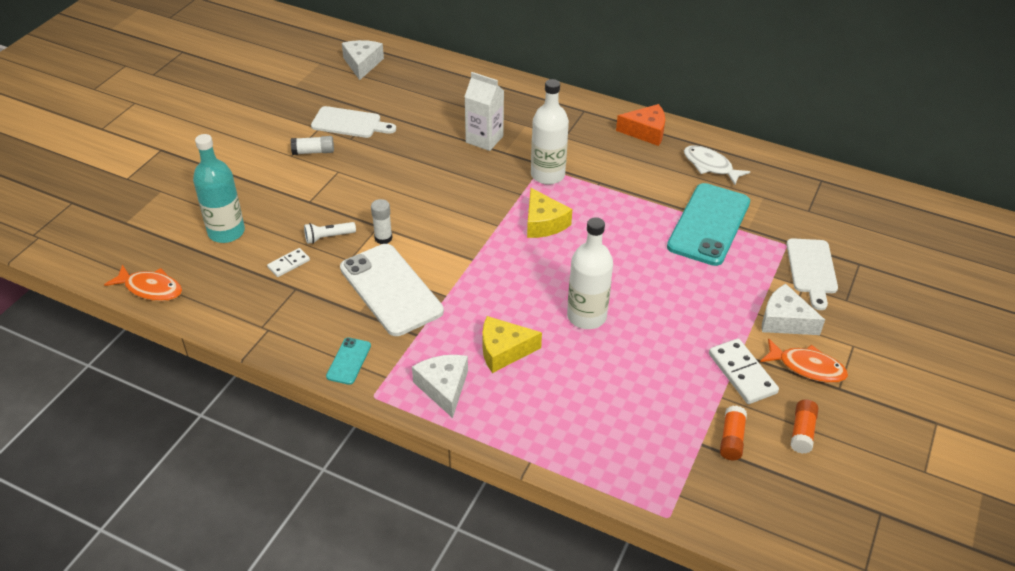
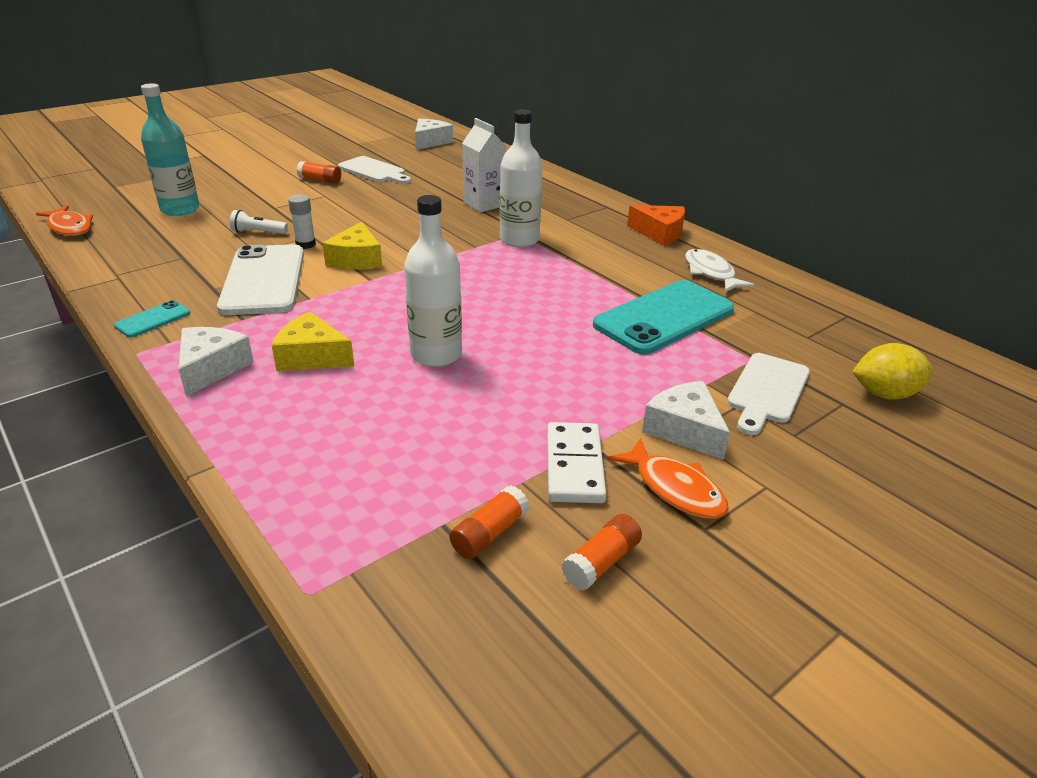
camera: 25 degrees right, 10 degrees down
white domino [267,248,310,277] -> none
white glue stick [291,136,334,155] -> orange glue stick [297,161,341,184]
yellow cheese [527,188,572,238] -> yellow cheese moved to [322,222,382,270]
none -> yellow lemon [852,343,933,400]

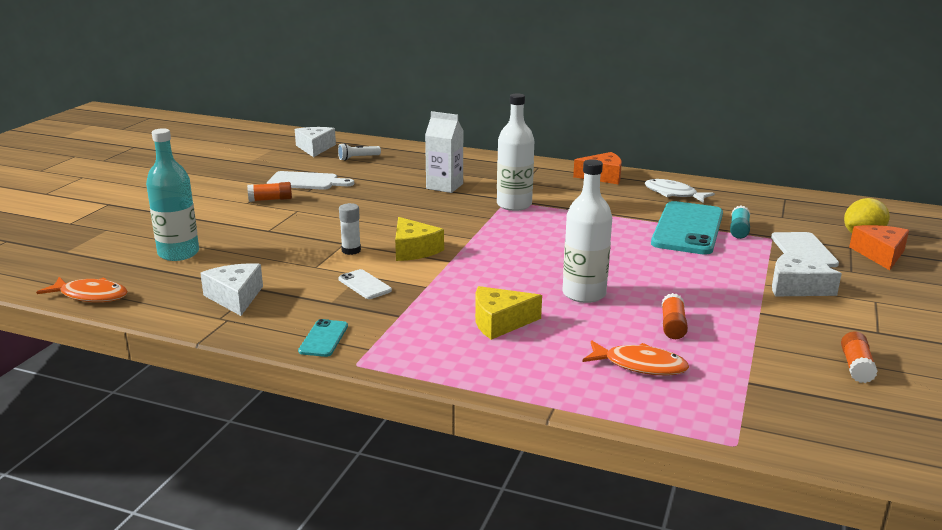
camera: 30 degrees left, 10 degrees down
white cheese [178,327,254,396] -> white cheese moved to [200,263,263,316]
white phone [217,244,304,315] -> white phone [338,269,392,299], size x0.45
white flashlight [230,210,288,234] -> white flashlight moved to [338,143,381,161]
orange glue stick [449,486,529,559] -> orange glue stick moved to [662,293,688,339]
white domino [547,422,607,503] -> none
orange fish [607,438,729,519] -> orange fish moved to [583,340,689,375]
none -> turquoise glue stick [730,205,750,239]
none -> orange cheese [849,225,909,270]

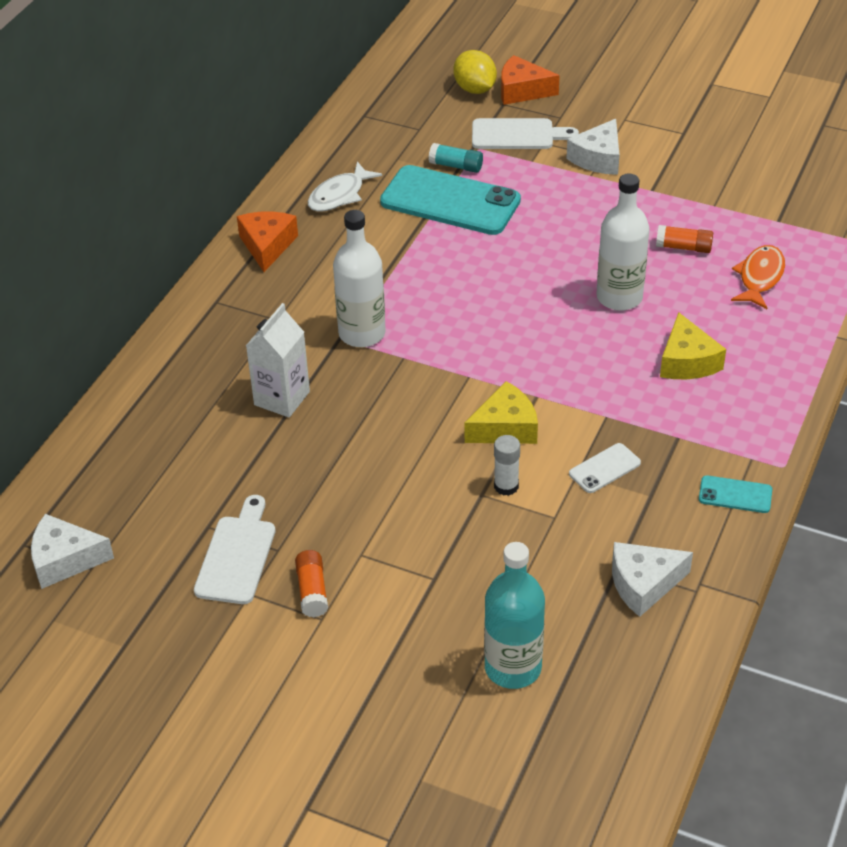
camera: 85 degrees left, 20 degrees up
orange fish [36,277,128,303] -> none
white flashlight [338,143,381,161] -> none
orange glue stick [841,331,878,383] -> none

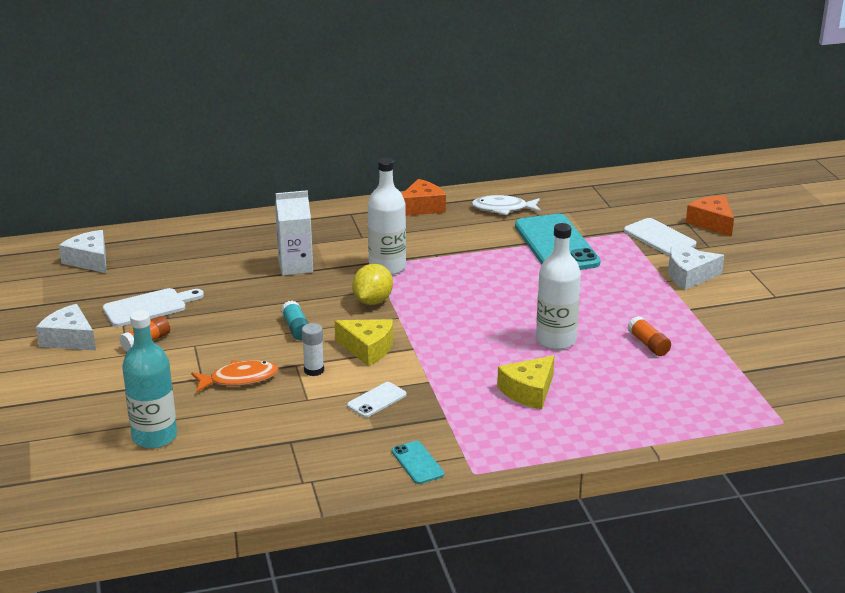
camera: 50 degrees right, 15 degrees down
turquoise glue stick [429,143,483,173] -> turquoise glue stick moved to [281,301,309,340]
yellow lemon [453,50,497,94] -> yellow lemon moved to [352,264,393,305]
white phone [569,443,641,493] -> white phone turned 60 degrees counterclockwise [347,382,407,418]
white cheese [612,542,693,617] -> white cheese moved to [36,304,96,350]
orange fish [731,245,785,309] -> orange fish moved to [191,360,278,393]

